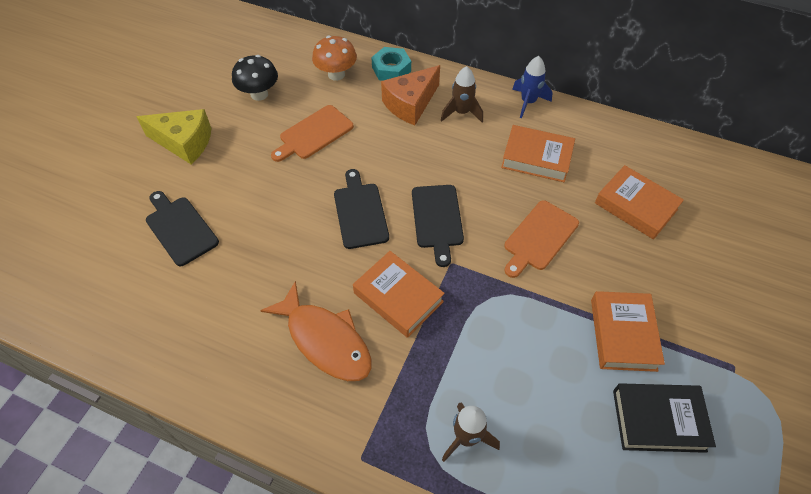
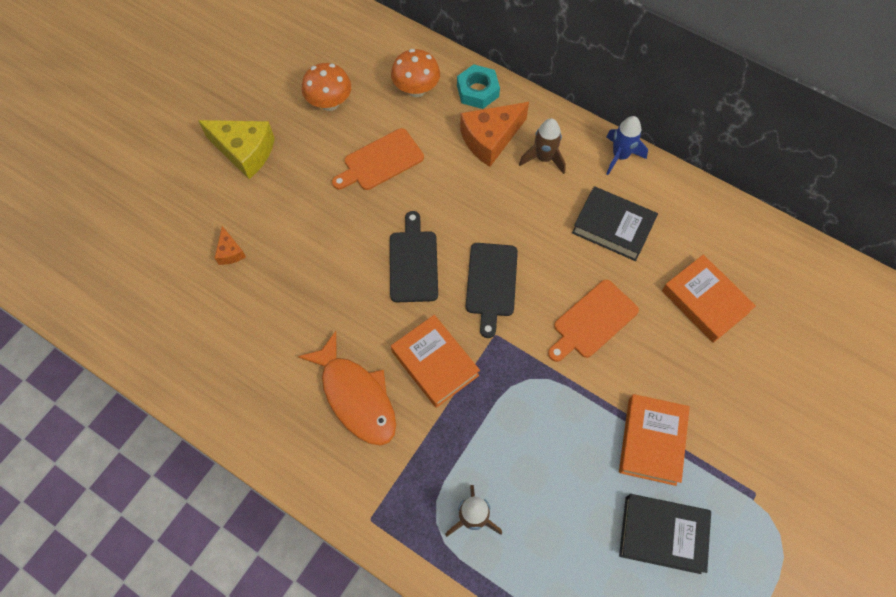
camera: 10 degrees right, 10 degrees up
black cutting board [146,191,219,266] -> orange cheese [215,226,246,265]
black mushroom [232,55,278,101] -> orange mushroom [302,63,351,111]
orange book [501,125,575,182] -> black book [572,186,658,261]

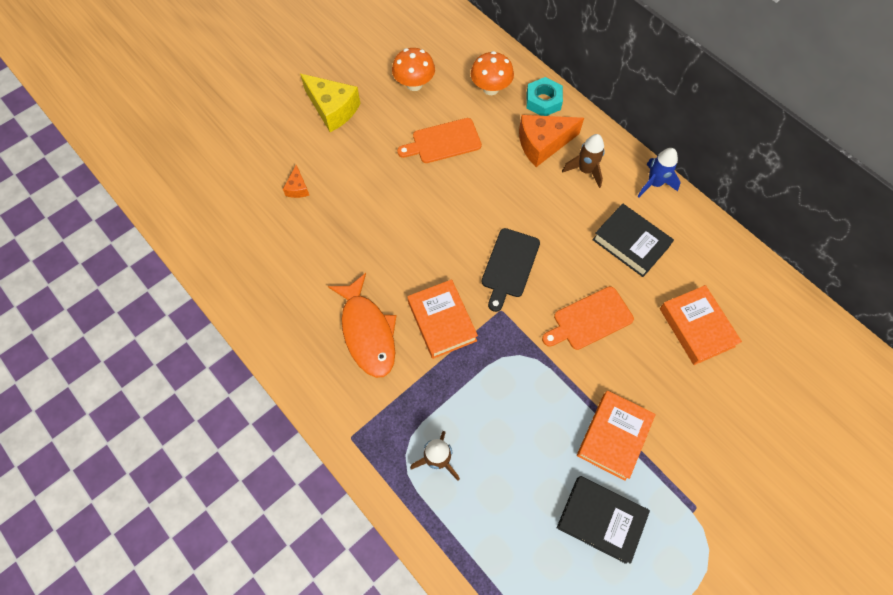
camera: 15 degrees right, 0 degrees up
black cutting board [390,211,438,302] -> none

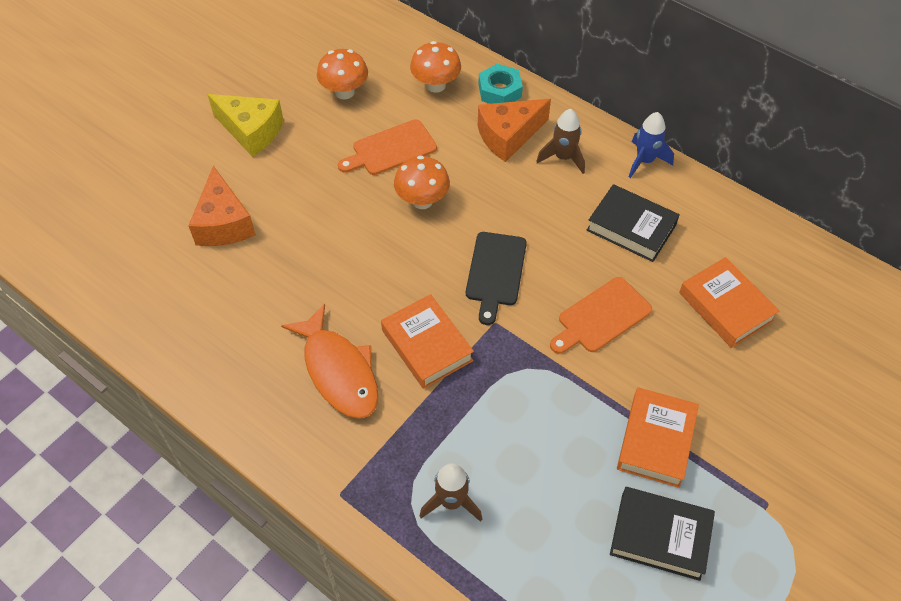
camera: 10 degrees left, 10 degrees down
orange cheese [283,165,309,198] -> orange cheese [189,166,256,246], size x2.03
none -> orange mushroom [394,155,450,209]

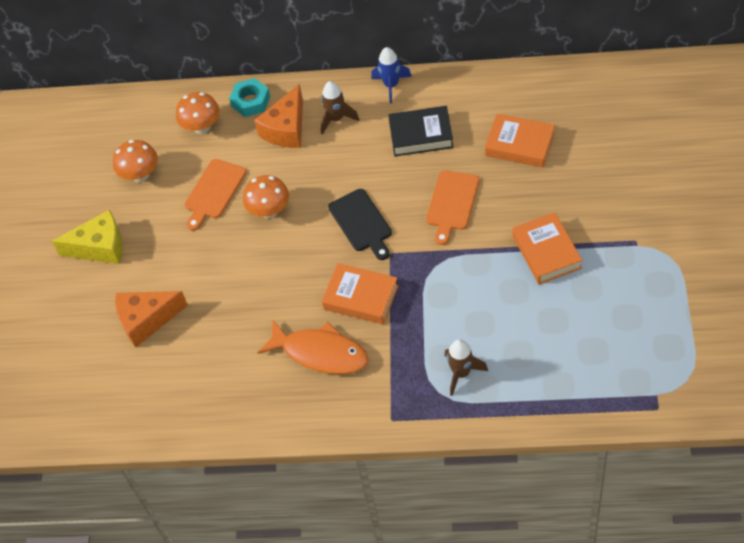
camera: 30 degrees left, 0 degrees up
orange cheese [189,166,256,246] -> orange cheese turned 120 degrees clockwise [115,291,188,347]
black book [610,487,715,581] -> none

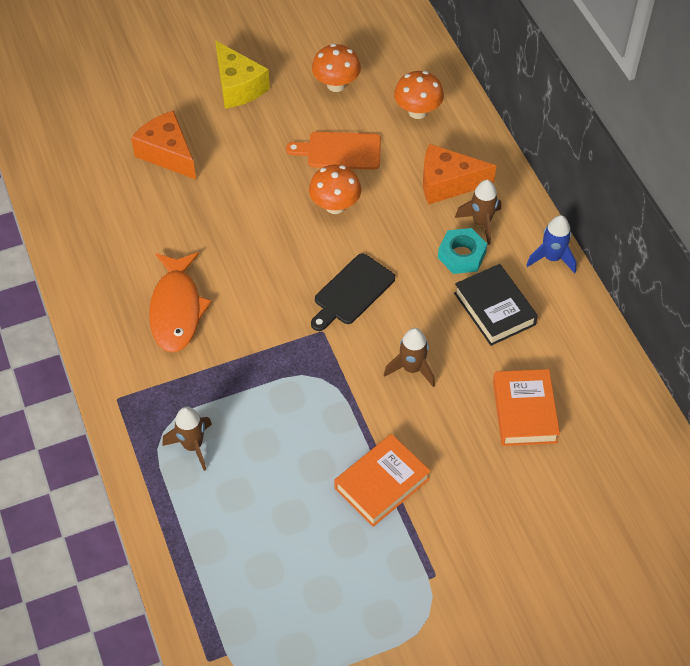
camera: 60 degrees right, 0 degrees up
turquoise nut [229,78,270,117] -> turquoise nut moved to [438,228,487,274]
orange book [322,263,399,324] -> none
orange cutting board [426,170,479,245] -> brown rocket [384,328,435,387]

